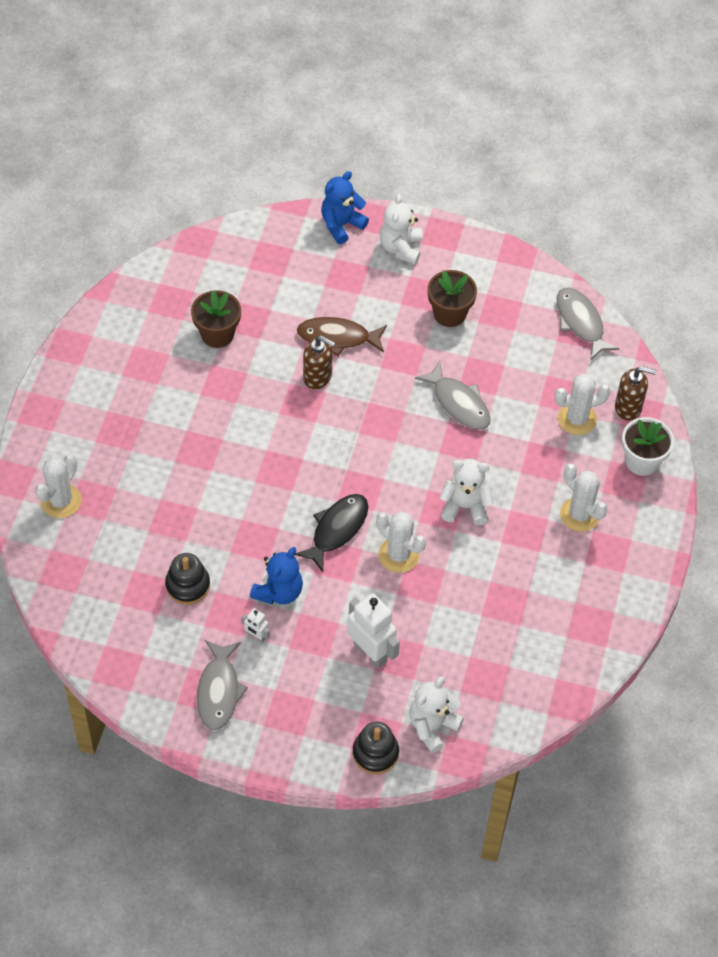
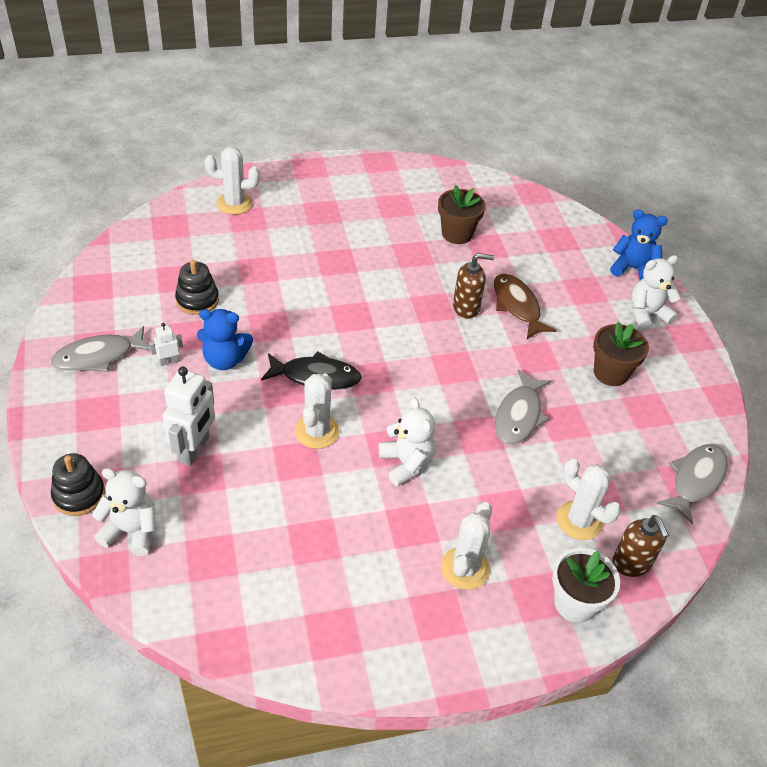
camera: 60 degrees right, 10 degrees down
white robot [241,608,270,643] -> white robot turned 60 degrees clockwise [149,323,183,366]
brown soap dispenser [303,336,335,389] -> brown soap dispenser turned 90 degrees counterclockwise [453,253,494,319]

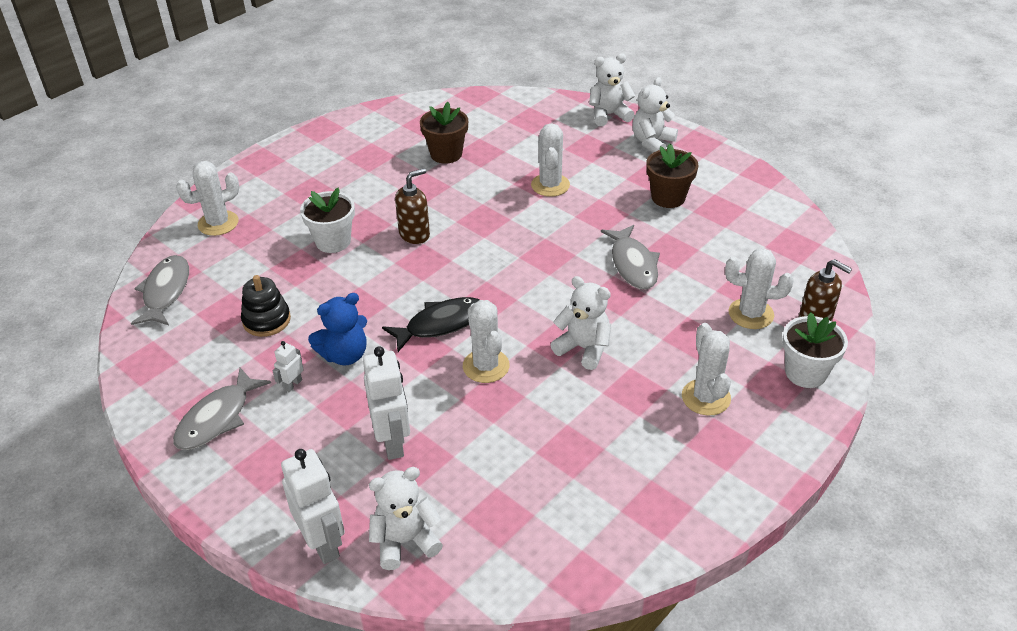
camera: 30 degrees left, 5 degrees down
black stacking toy [51,453,105,516] -> white robot [281,449,345,564]
brown soap dispenser [453,253,494,319] -> brown soap dispenser moved to [395,168,430,244]
brown fish [494,274,557,339] -> white cactus [531,123,570,197]
blue teddy bear [610,209,668,280] -> white teddy bear [589,53,635,126]
grey fish [657,444,728,524] -> grey fish moved to [131,255,189,325]
none -> white flower pot [300,188,355,253]

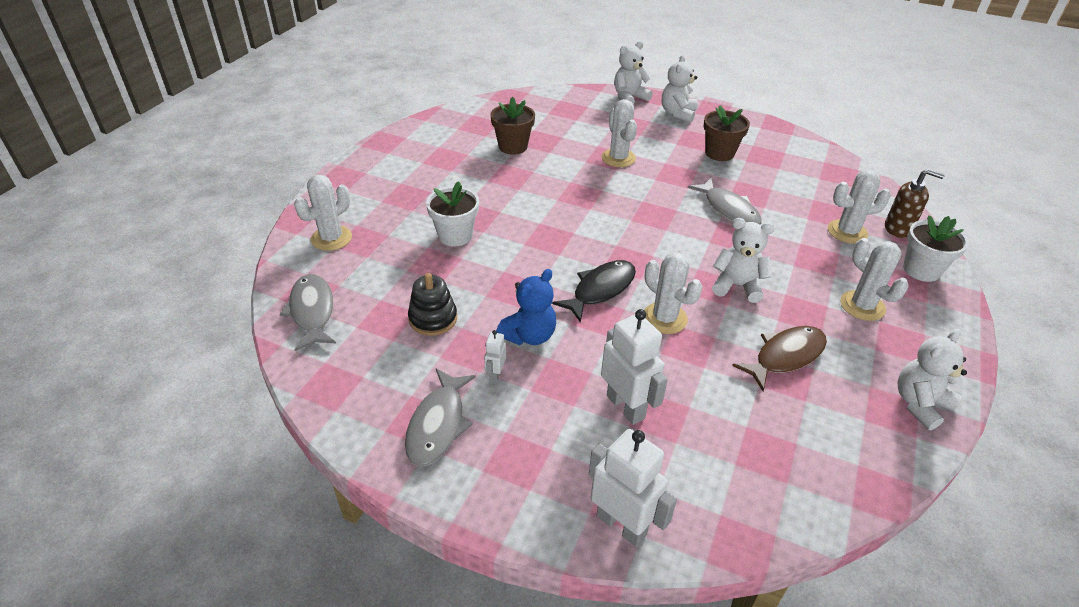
camera: 20 degrees left, 0 degrees up
white teddy bear [369,467,443,570] -> white teddy bear moved to [898,329,967,430]
brown soap dispenser [395,168,430,244] -> none
none -> brown fish [732,326,827,391]

